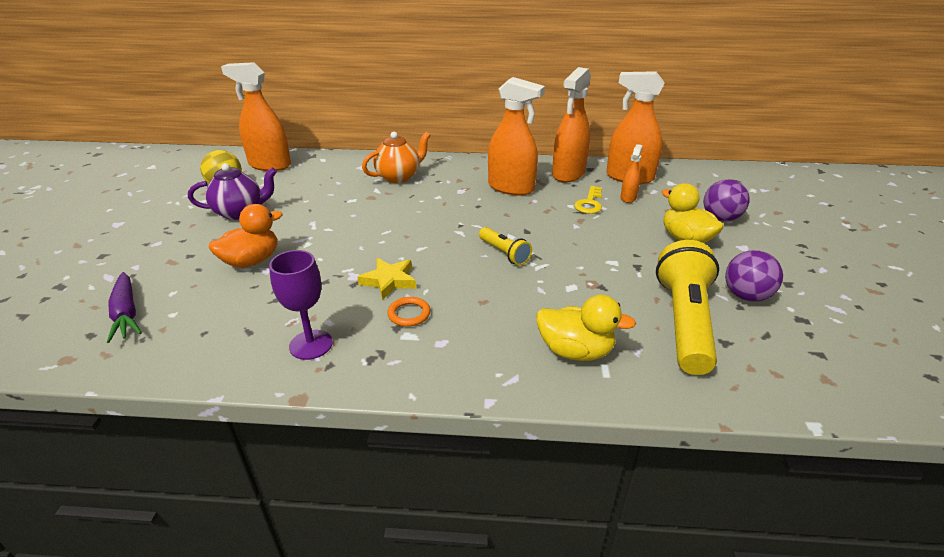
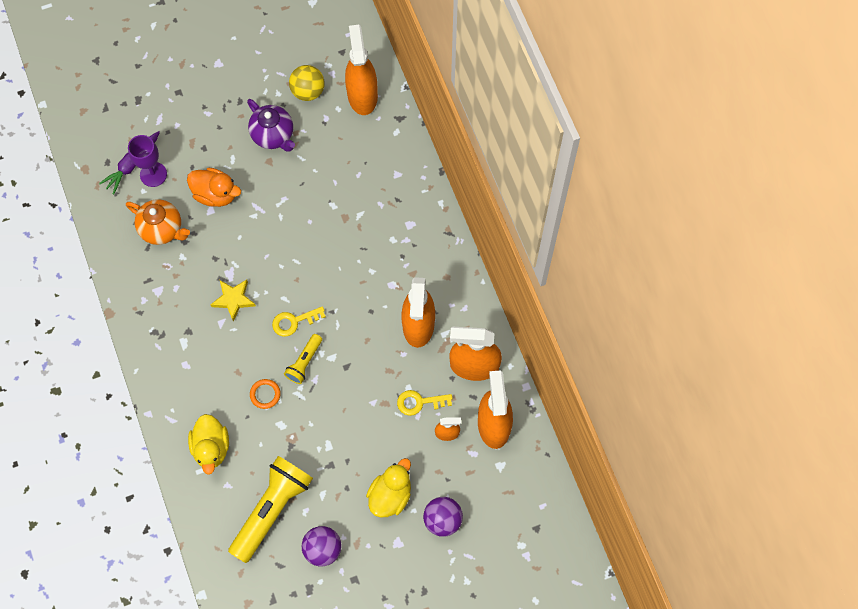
camera: 65 degrees right, 35 degrees up
purple goblet [269,250,333,360] -> purple goblet moved to [128,135,167,187]
orange teapot [362,132,430,183] -> orange teapot moved to [126,199,190,245]
orange ring [387,297,430,327] -> orange ring moved to [250,379,281,409]
yellow flashlight [656,240,719,375] -> yellow flashlight turned 45 degrees counterclockwise [228,456,313,563]
none -> yellow key [272,306,326,337]

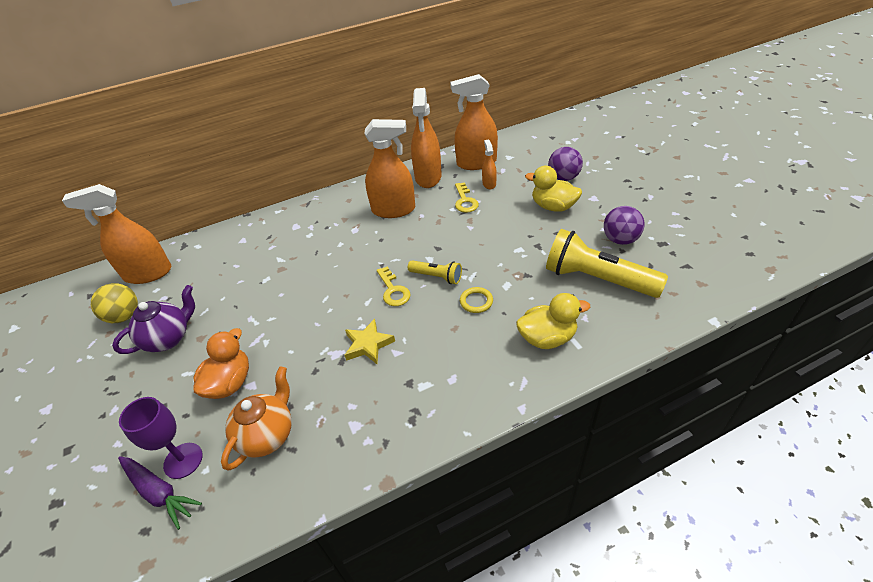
camera: 90 degrees left, 25 degrees down
orange ring [250,379,281,409] -> yellow ring [460,287,493,313]

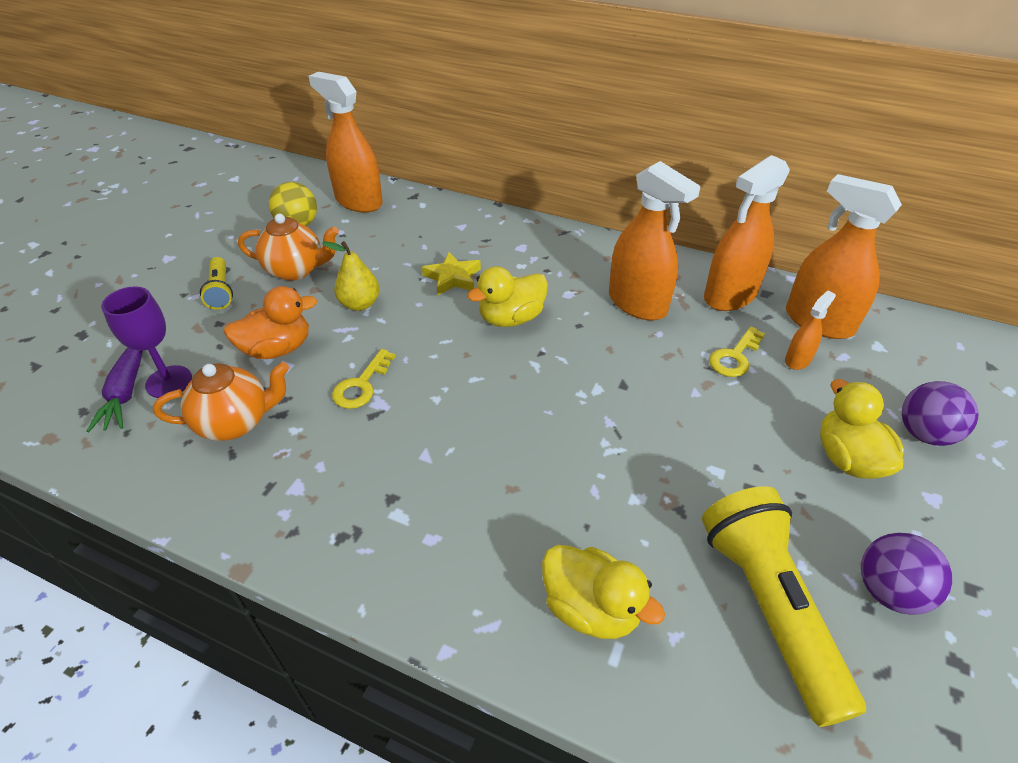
camera: 45 degrees right, 0 degrees up
purple teapot [112,285,195,354] -> orange teapot [238,213,339,281]
yellow star [345,319,395,364] -> yellow star moved to [422,252,481,296]
yellow key [377,267,411,306] -> yellow key moved to [332,349,396,409]
yellow flashlight [408,260,462,284] -> yellow flashlight moved to [200,257,233,310]
yellow ring [460,287,493,313] -> none
none -> yellow pear [322,241,380,311]
none -> yellow duck [467,266,548,327]

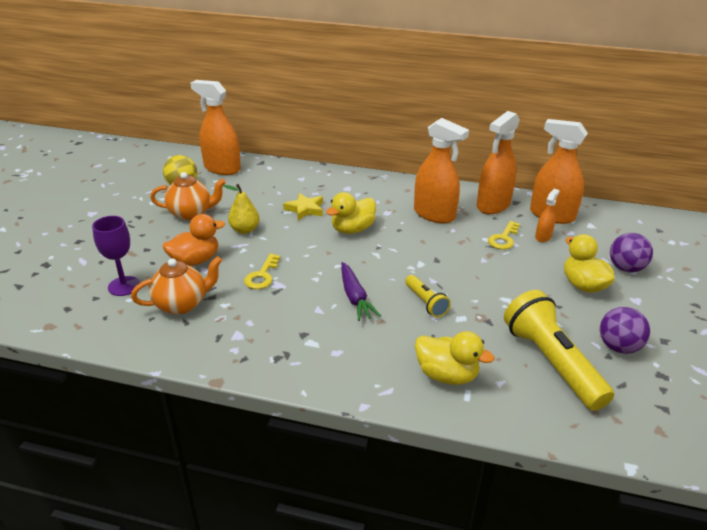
camera: 10 degrees left, 10 degrees down
purple carrot [86,347,143,432] -> purple carrot moved to [341,262,381,321]
yellow flashlight [200,257,233,310] -> yellow flashlight moved to [405,275,451,317]

